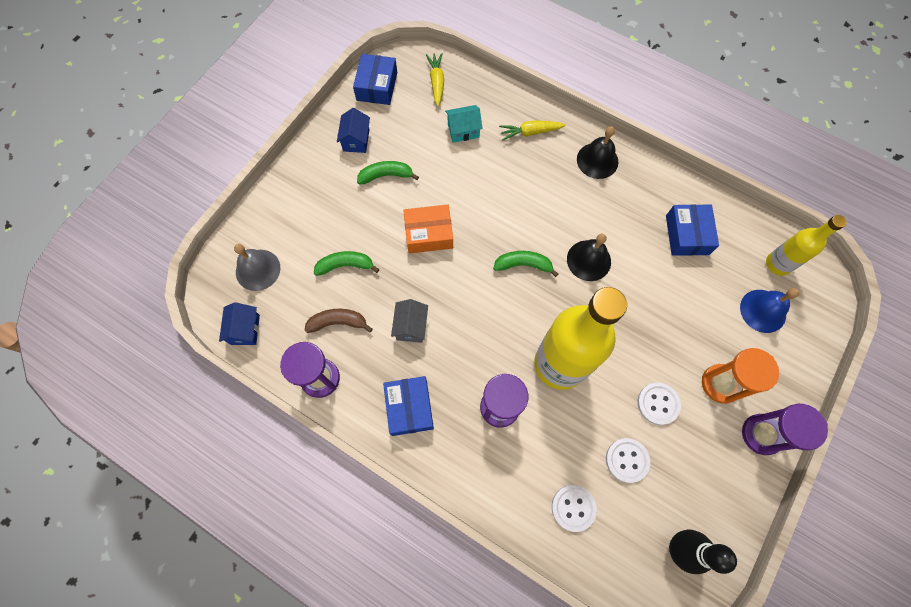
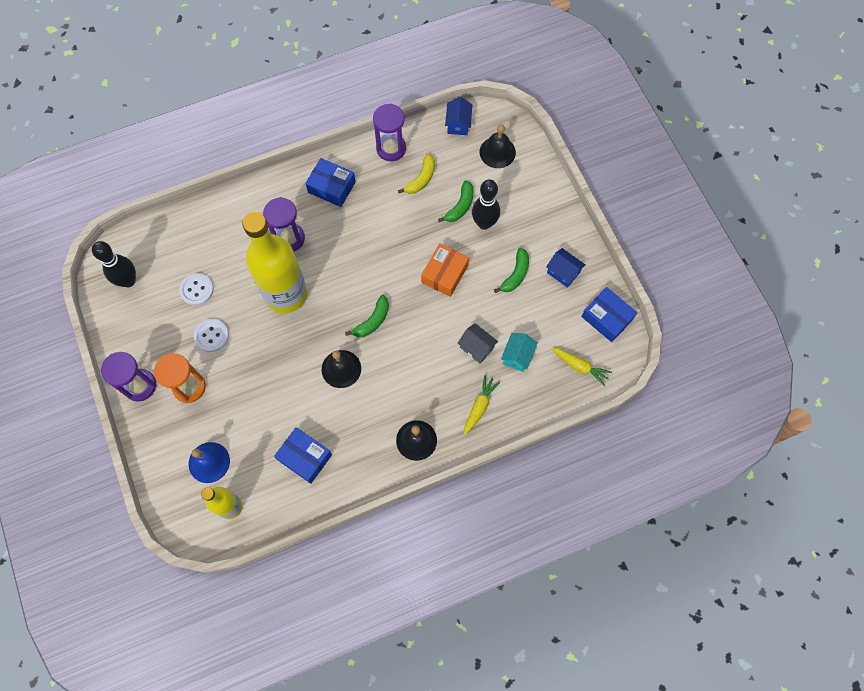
camera: 125 degrees right, 0 degrees up
blue house [219,302,260,345] -> blue house turned 60 degrees clockwise [445,97,472,135]
grey bell [234,244,280,291] -> black bell [480,124,516,168]
brown banana [305,309,373,333] -> yellow banana [398,153,435,194]
grey house [391,299,428,343] -> grey house moved to [458,323,498,364]
white button [552,485,597,532] -> none
none -> black bowling pin [472,179,500,230]

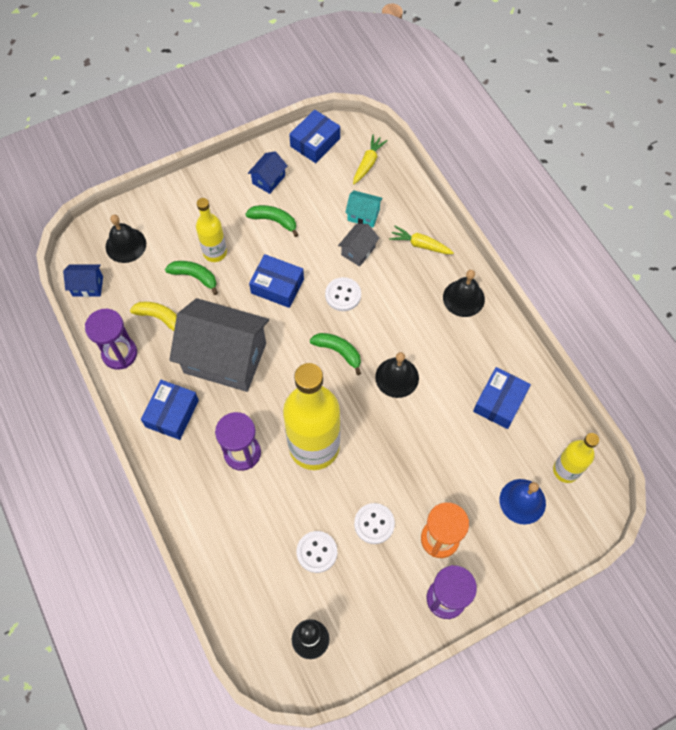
camera: 95 degrees left, 5 degrees down
orange box [421,243,469,297] -> blue box [249,254,304,308]
black bowling pin [472,179,500,230] -> yellow bottle [196,198,227,262]
none -> grey house [169,298,269,392]
none -> white button [325,277,361,311]

